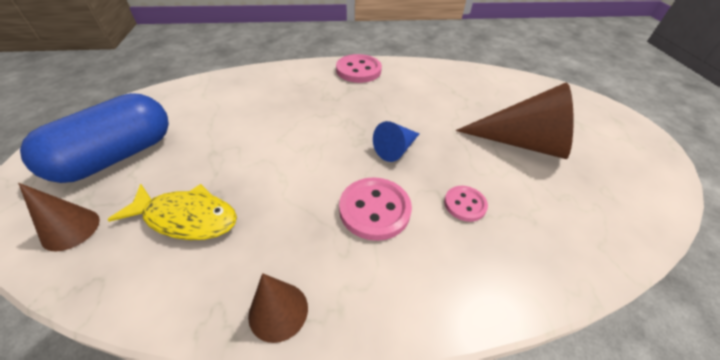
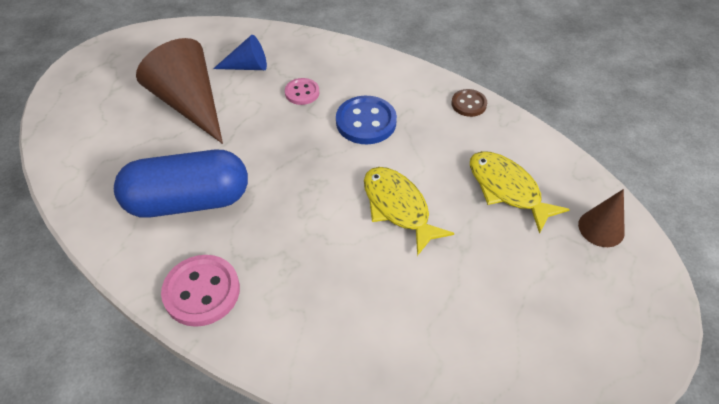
camera: 140 degrees left, 5 degrees up
blue capsule [20,93,169,183] -> blue capsule moved to [114,150,248,218]
brown cone [248,273,308,343] -> brown button [452,89,487,117]
pink button [339,177,412,241] -> blue button [336,96,397,144]
blue cone [373,121,419,162] -> blue cone moved to [213,35,267,70]
none -> yellow fish [364,167,454,256]

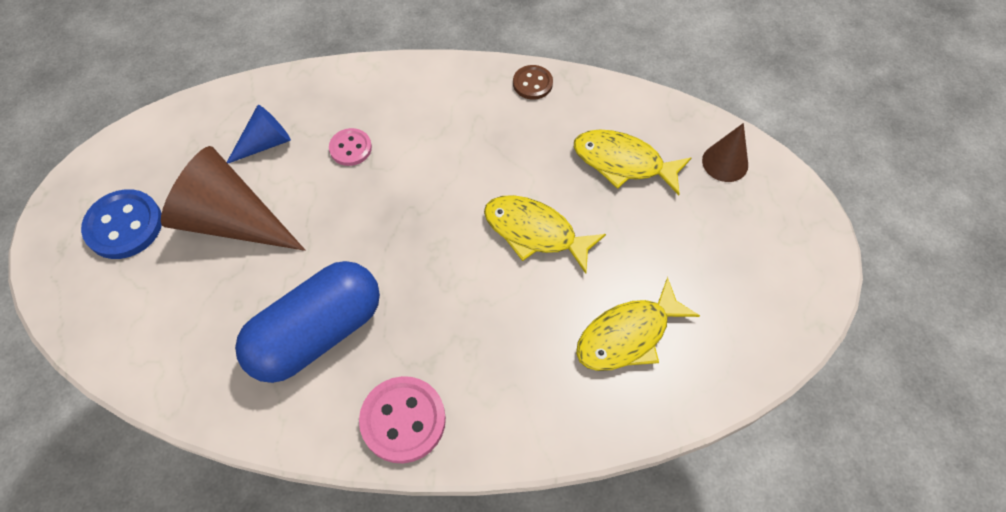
camera: 30 degrees left, 10 degrees up
blue button [336,96,397,144] -> blue button moved to [81,189,162,259]
none -> yellow fish [576,277,700,371]

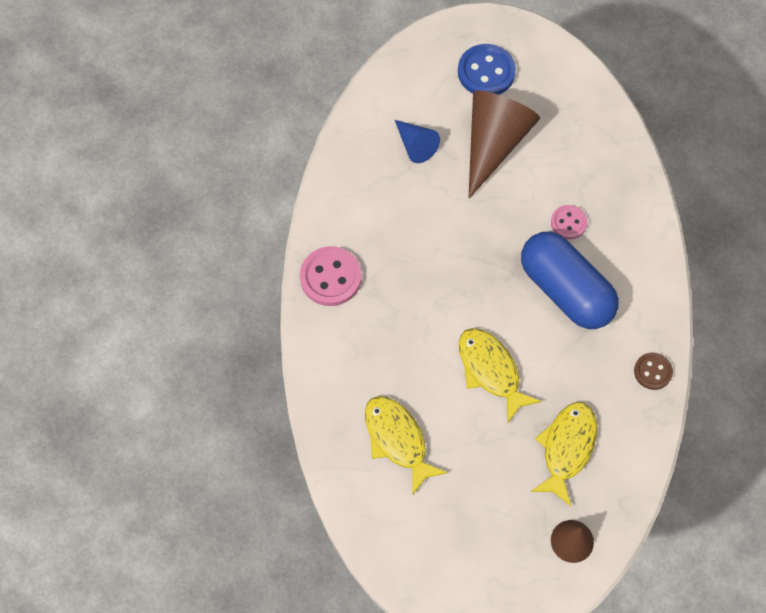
camera: 90 degrees right, 5 degrees up
blue cone [227,105,291,163] -> blue cone moved to [395,120,440,163]
blue capsule [235,261,380,383] -> blue capsule moved to [521,231,619,329]
yellow fish [484,195,606,274] -> yellow fish turned 60 degrees counterclockwise [459,328,542,423]

